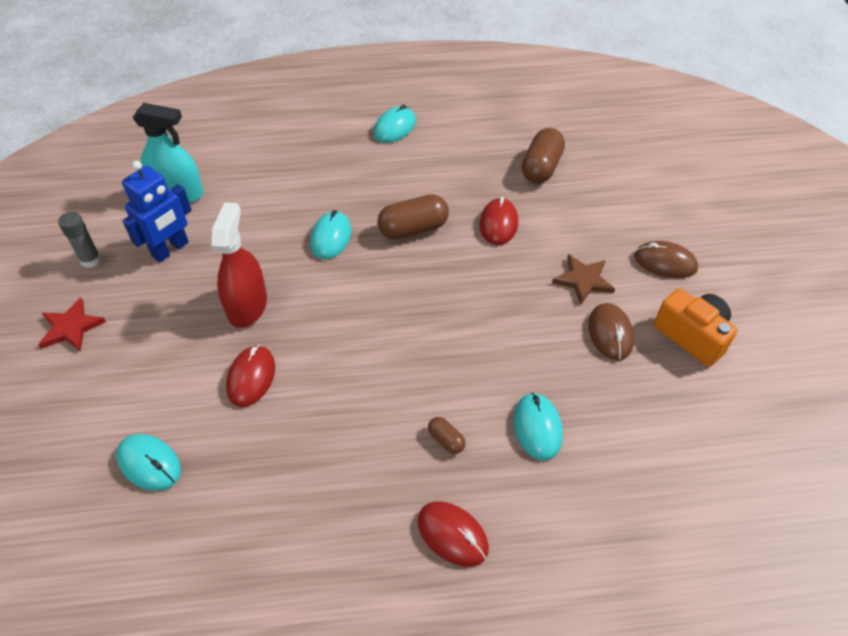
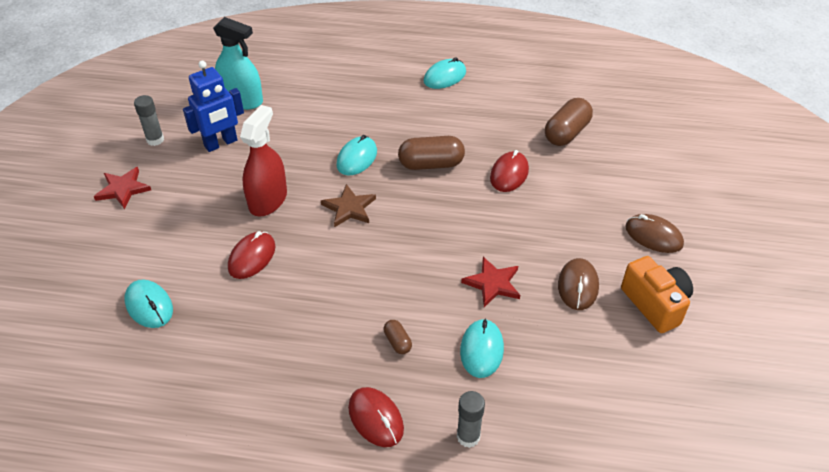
camera: 15 degrees right, 5 degrees down
brown star [552,254,615,305] -> brown star moved to [321,184,376,227]
none -> grey glue stick [457,391,485,448]
none -> red star [461,257,520,307]

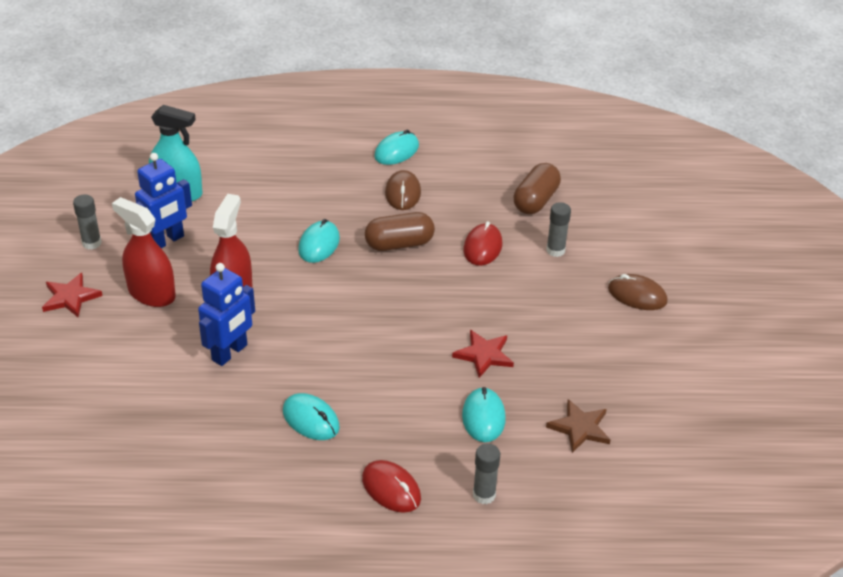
camera: 10 degrees left, 5 degrees down
turquoise mouse [124,279,173,328] -> turquoise mouse moved to [283,393,340,440]
red mouse [228,231,275,279] -> blue robot [198,263,255,366]
brown star [321,184,376,227] -> brown star moved to [546,399,611,453]
brown capsule [384,320,412,354] -> none
brown mouse [558,258,599,310] -> brown mouse moved to [385,170,421,210]
orange camera [621,256,693,333] -> none
none -> red spray bottle [112,197,176,307]
none -> grey glue stick [546,202,571,257]

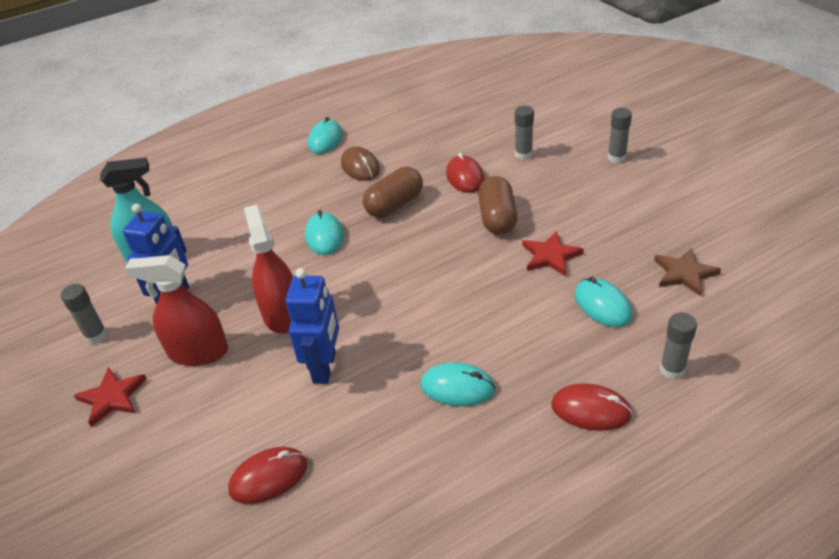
camera: 25 degrees left, 0 degrees up
brown capsule [514,163,561,214] -> brown capsule moved to [478,176,518,235]
brown mouse [608,274,668,310] -> grey glue stick [608,108,632,163]
none -> red mouse [228,447,308,504]

